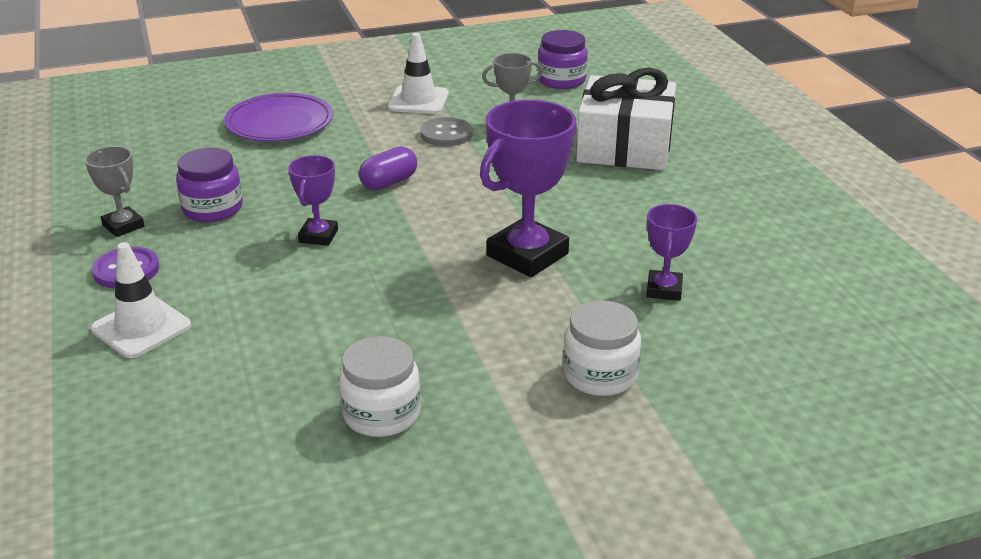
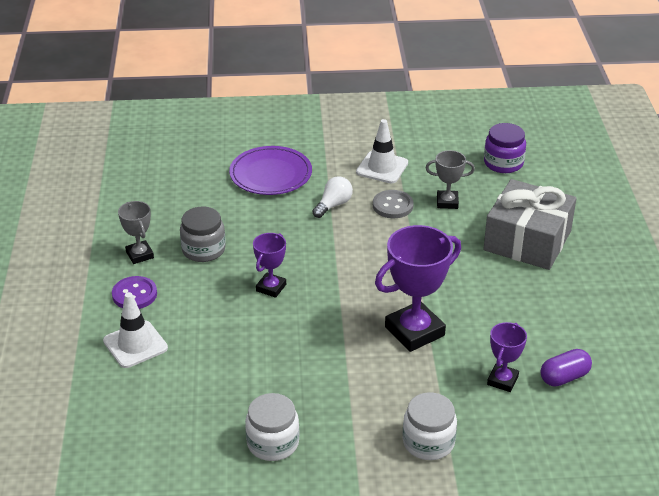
camera: 15 degrees right, 5 degrees up
purple jar [176,148,243,222] -> grey jar [180,206,226,262]
purple capsule [359,146,417,190] -> purple capsule moved to [540,349,592,386]
white gift [576,67,676,170] -> grey gift [484,179,577,270]
none -> white light bulb [312,176,353,218]

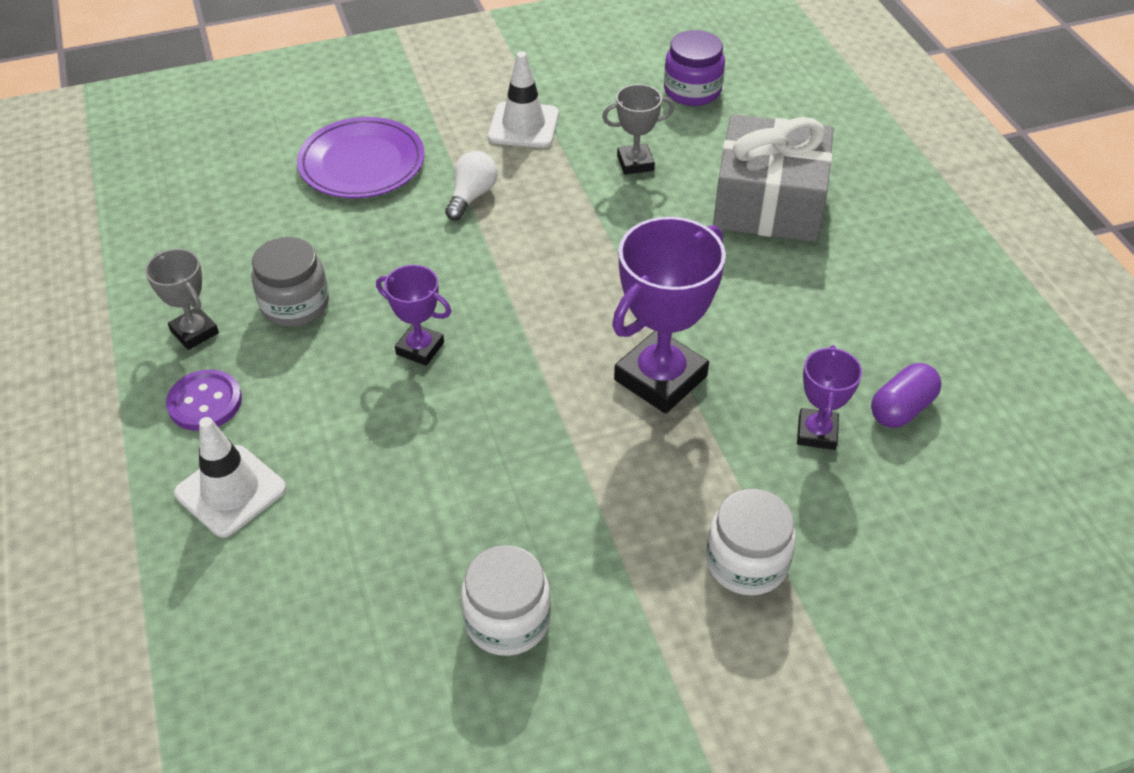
camera: 15 degrees left, 10 degrees up
purple trophy [253,233,286,298] -> purple trophy turned 75 degrees counterclockwise [376,265,451,366]
grey button [373,190,414,218] -> none

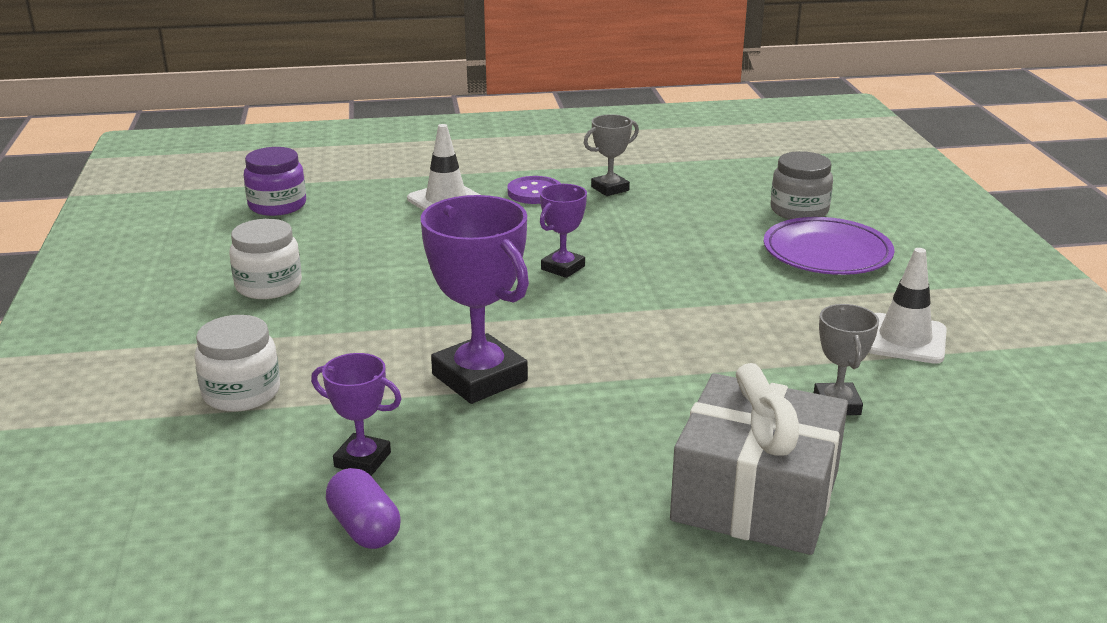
camera: 100 degrees right, 20 degrees down
grey jar [252,237,329,327] -> grey jar moved to [770,151,833,219]
white light bulb [445,151,498,220] -> none
purple jar [664,30,725,106] -> purple jar moved to [244,147,306,216]

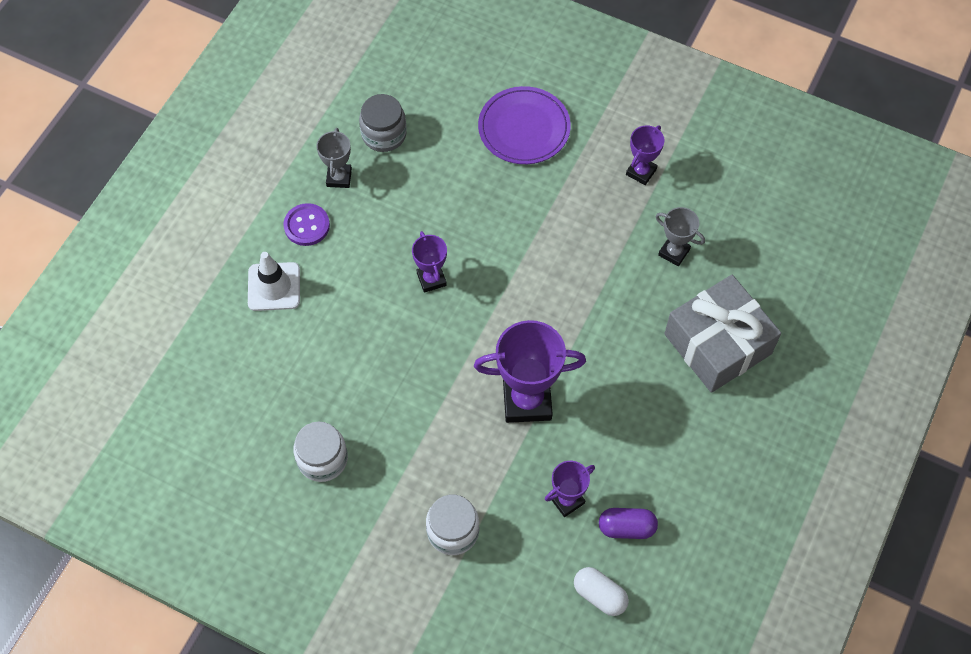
camera: 55 degrees left, 35 degrees up
purple jar [244,147,306,216] -> none
grey jar [770,151,833,219] -> grey jar moved to [359,94,407,152]
white traffic cone [869,248,947,364] -> purple trophy [626,125,664,185]
none -> white capsule [574,567,629,616]

